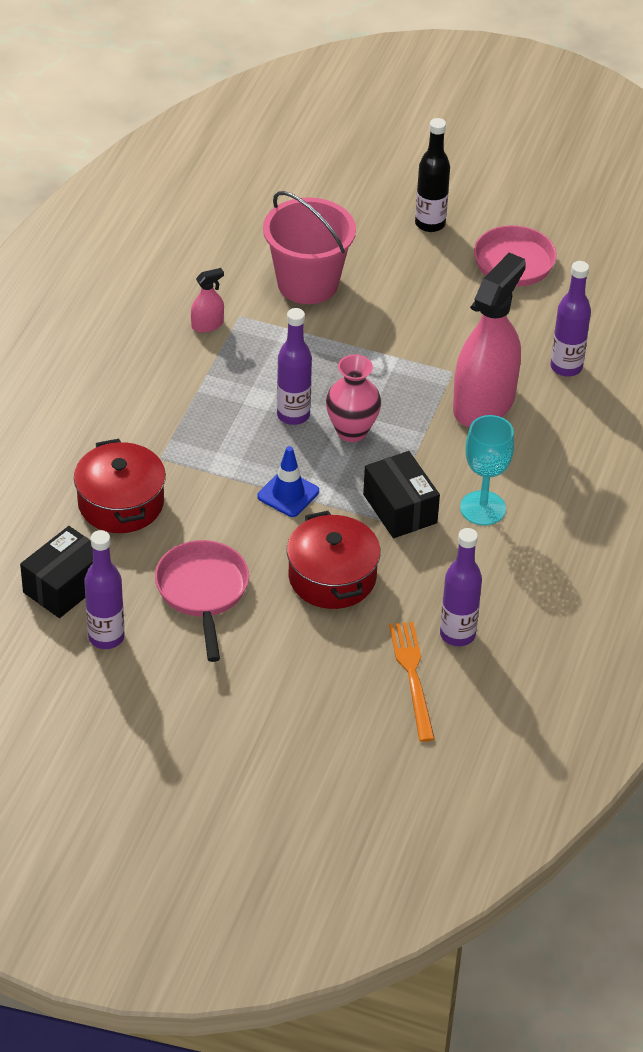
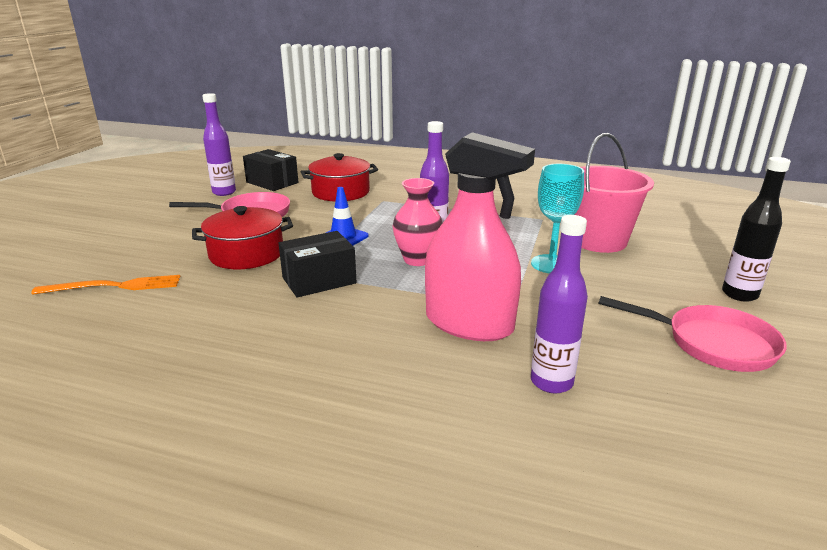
camera: 90 degrees right, 20 degrees down
pink spray bottle [191,268,224,333] -> none
purple bottle [440,528,482,646] -> none
turquoise goblet [460,415,514,525] -> turquoise goblet moved to [531,164,584,274]

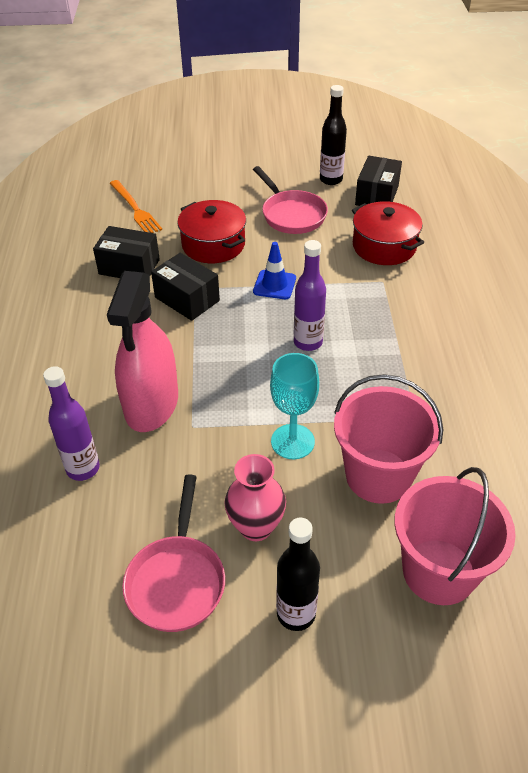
camera: 70 degrees right, 20 degrees up
purple bottle [202,93,236,196] -> black bottle [320,85,347,185]
pink vase [393,178,443,266] -> pink vase moved to [225,454,286,541]
none -> black box [93,226,160,278]
none -> pink bucket [394,467,516,605]

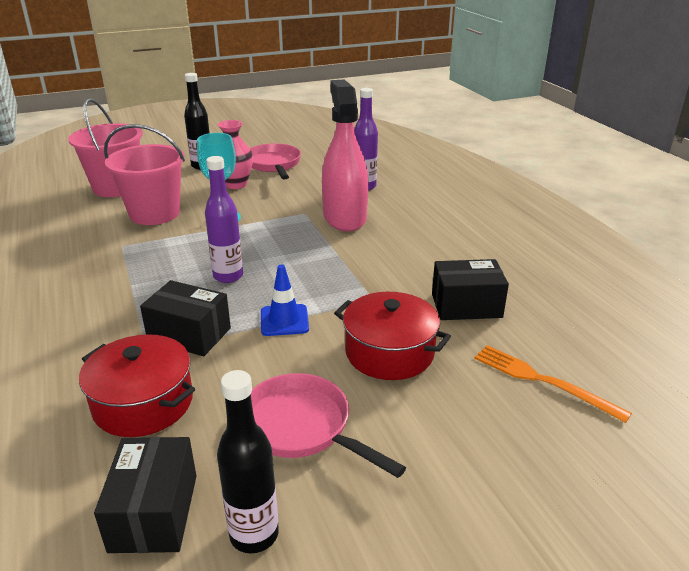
camera: 160 degrees right, 15 degrees down
black box [151,253,220,321] -> black box moved to [140,280,231,356]

